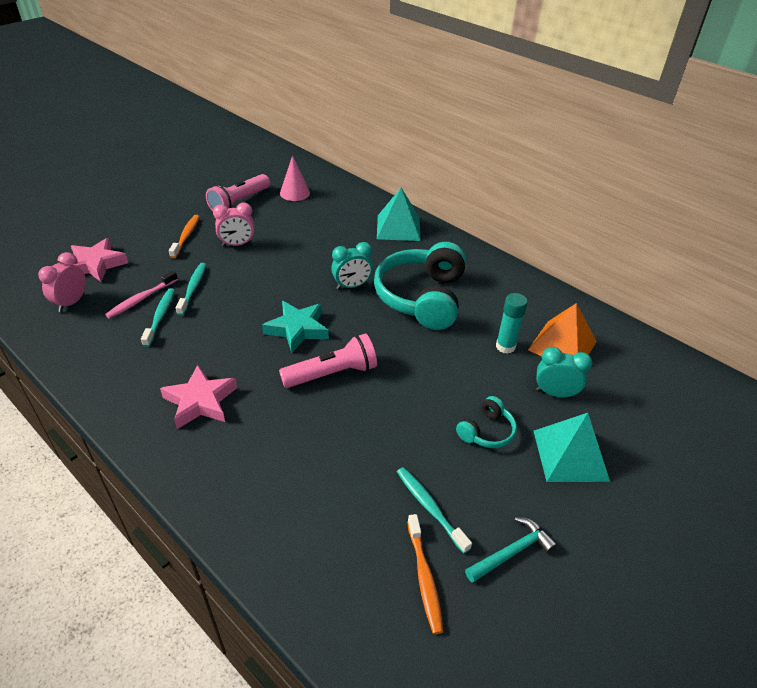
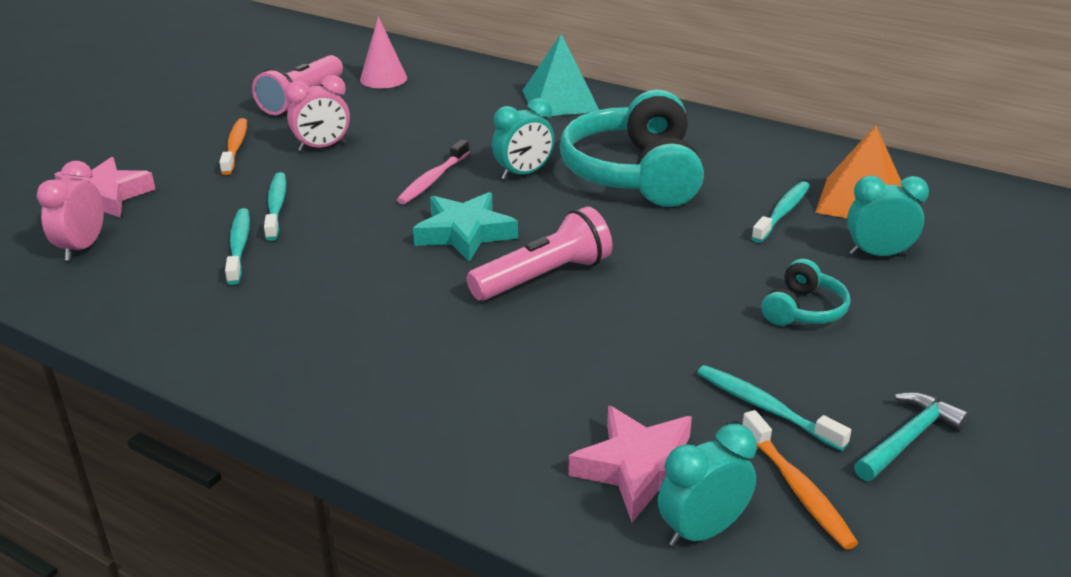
camera: 10 degrees left, 10 degrees down
pink toothbrush [105,271,178,319] -> pink toothbrush moved to [397,140,470,204]
pink star [160,365,237,429] -> pink star moved to [568,406,692,522]
turquoise glue stick [496,293,528,354] -> turquoise toothbrush [751,181,810,243]
turquoise pyramid [534,413,610,482] -> none
none -> turquoise clock [658,424,757,548]

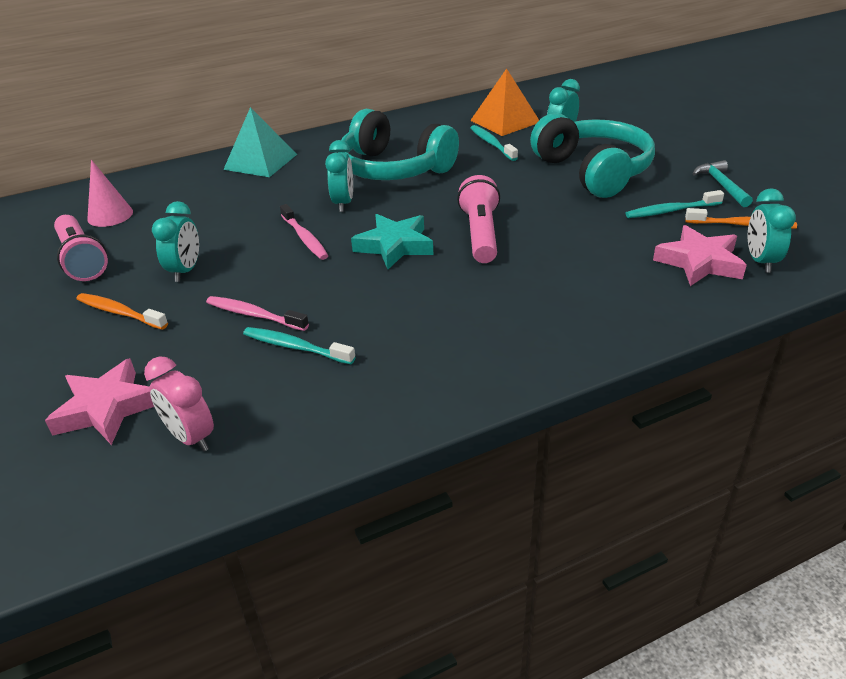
camera: 55 degrees left, 5 degrees up
turquoise toothbrush [264,172,286,241] -> pink toothbrush [206,296,309,331]
pink clock [285,75,350,152] -> turquoise clock [152,201,199,282]
turquoise headphones [762,259,850,326] -> turquoise headphones [530,113,655,198], size x2.18

